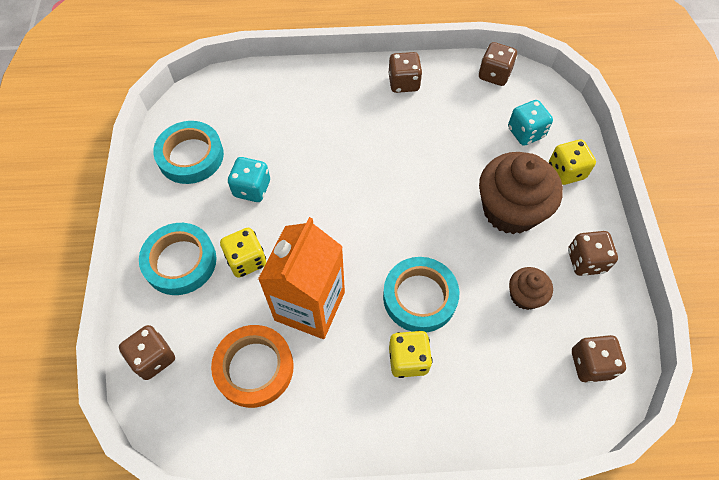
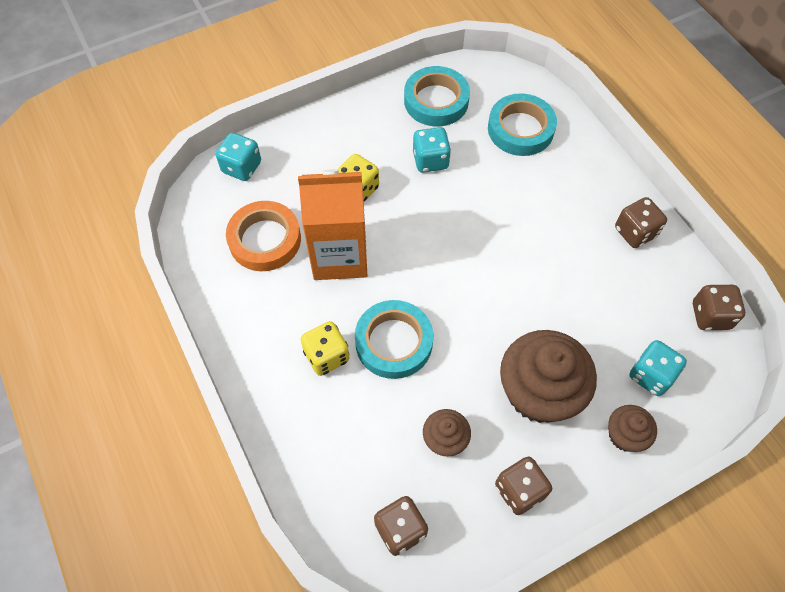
camera: 65 degrees right, 0 degrees up
brown dice [119,325,175,380] -> turquoise dice [216,133,261,181]
turquoise tape [139,223,217,295] -> turquoise tape moved to [488,93,557,156]
yellow dice [549,139,596,185] -> brown cupcake [608,405,657,452]

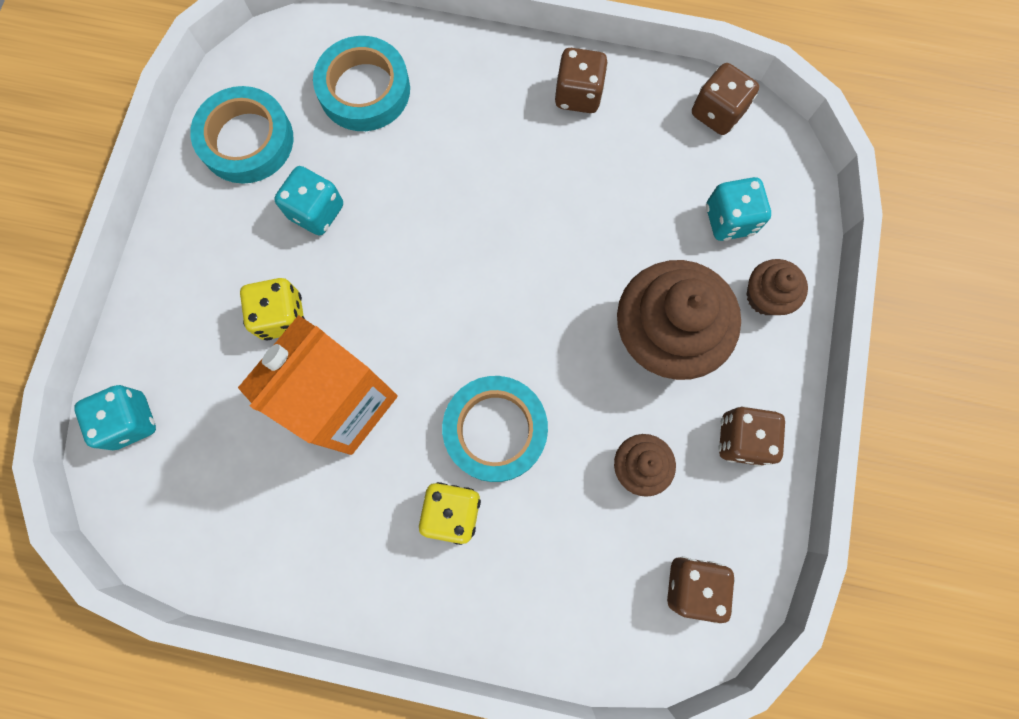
camera: 50 degrees left, 15 degrees up
orange tape [226,201,301,271] -> none

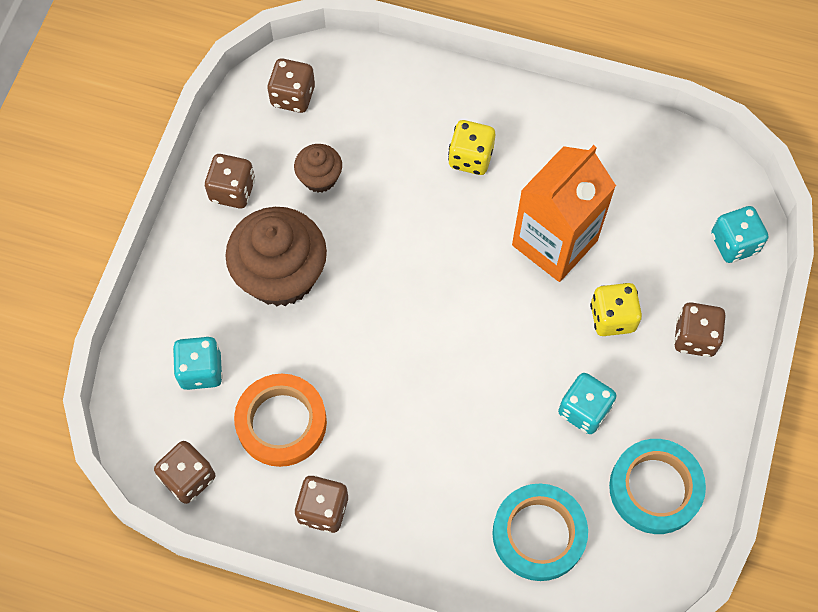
camera: 175 degrees left, 10 degrees down
turquoise tape [442,376,548,482] -> none
brown cupcake [746,259,808,315] -> none
none -> orange tape [234,374,327,467]
none -> brown dice [674,302,726,357]

